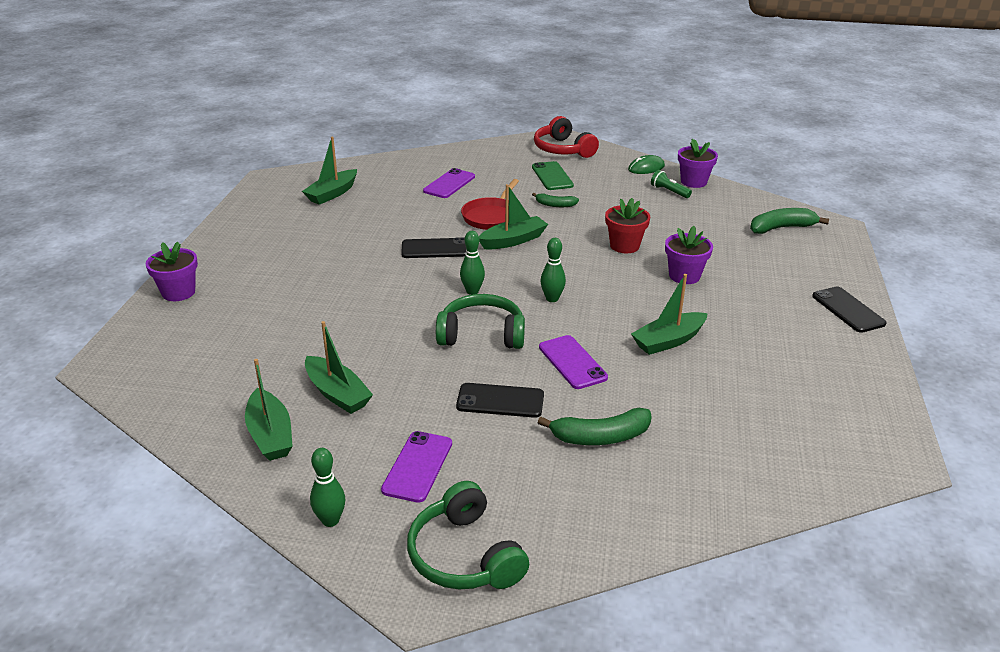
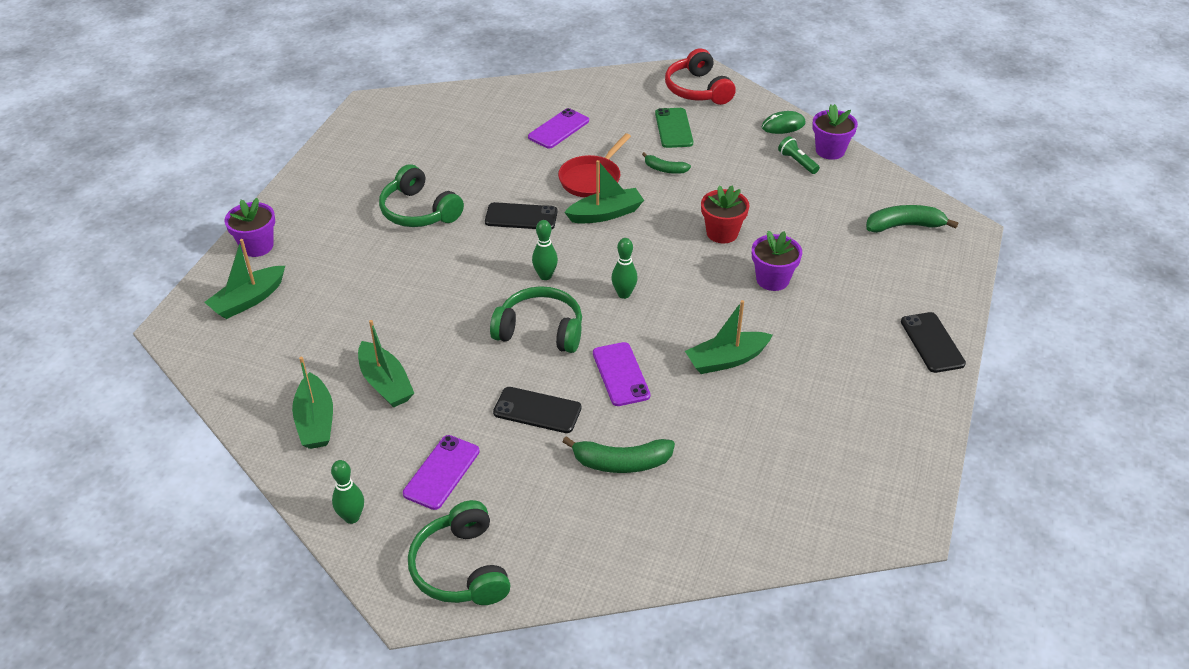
camera: 10 degrees right, 10 degrees up
green boat [302,137,357,205] -> green boat moved to [204,239,285,319]
none -> green headphones [379,164,464,227]

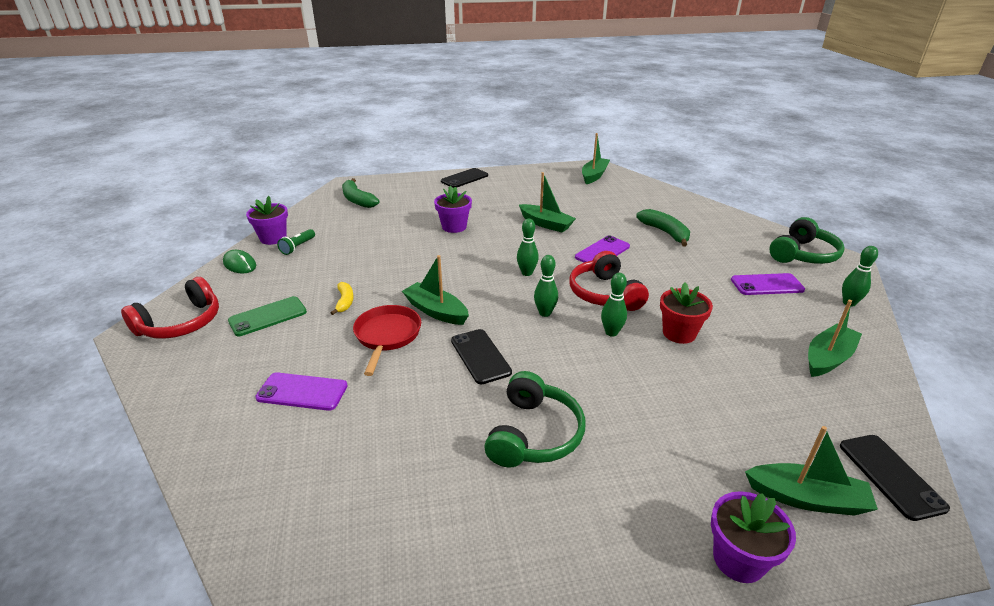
camera: 120 degrees left, 10 degrees down
green boat [358,320,414,408] -> green boat moved to [582,133,610,184]
green headphones [490,286,582,353] -> red headphones [569,251,649,311]
black phone [493,387,581,433] -> black phone moved to [840,435,950,521]
red pan [558,133,631,197] -> red pan turned 90 degrees counterclockwise [353,305,421,376]
green banana [642,152,691,174] -> yellow banana [331,282,354,315]
red flower pot [701,185,749,243] -> red flower pot moved to [660,283,713,344]
none -> green bowling pin [601,273,627,337]

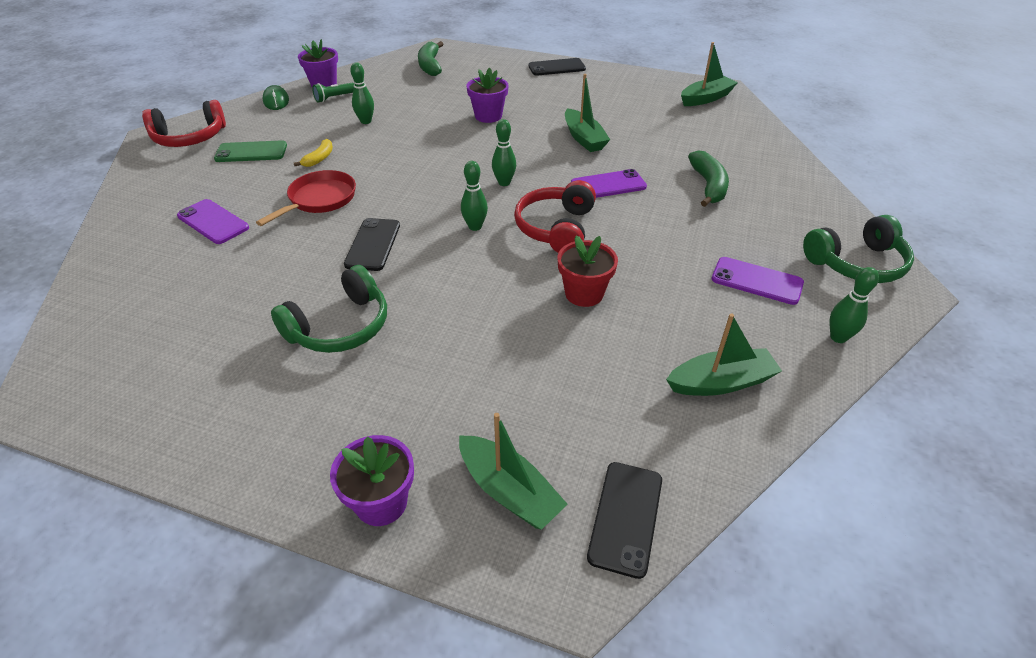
camera: 30 degrees right, 10 degrees up
green boat [402,255,469,325] -> none
green bowling pin [601,273,627,337] -> green bowling pin moved to [350,62,374,124]

